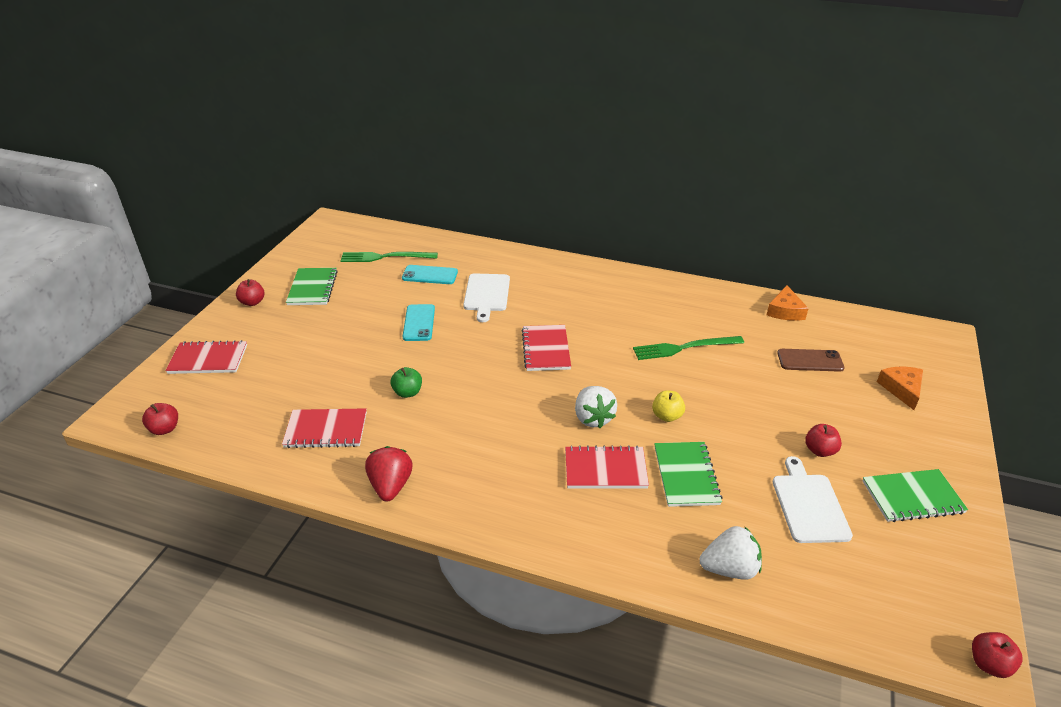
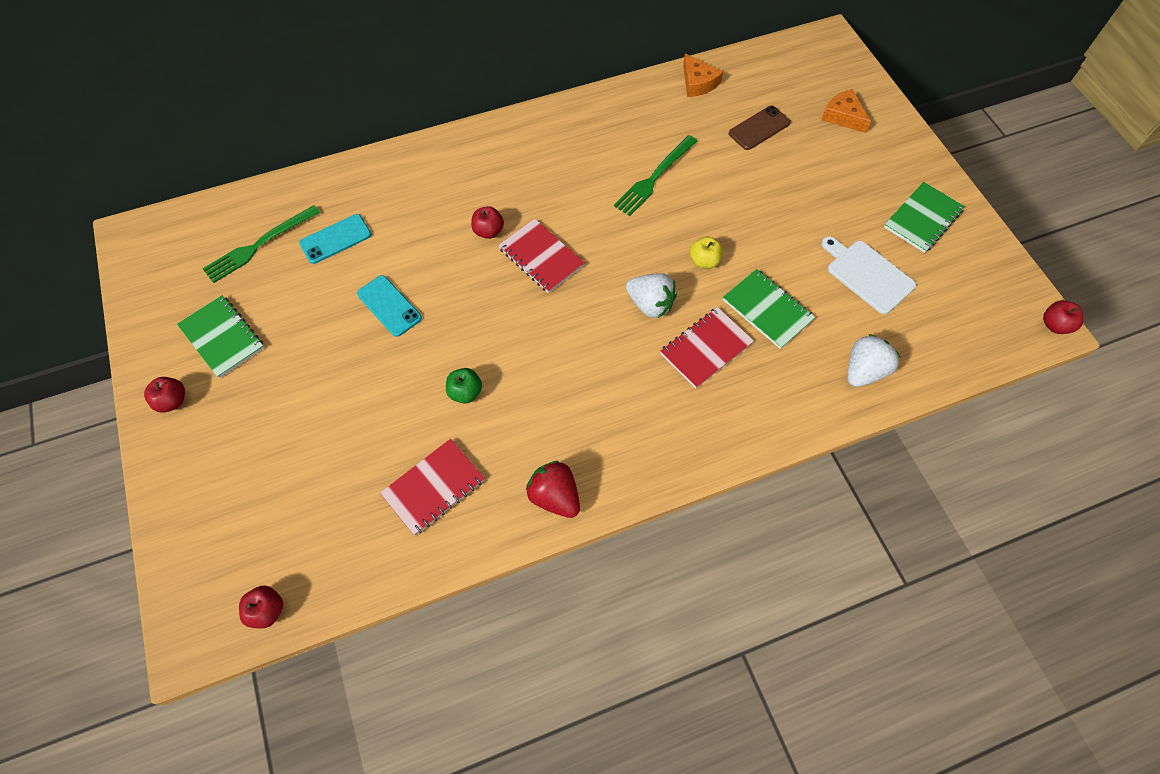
camera: 40 degrees left, 25 degrees up
red notebook [165,340,247,374] -> none
white cutting board [463,273,510,322] -> none
red apple [805,424,842,457] -> red apple moved to [471,206,504,239]

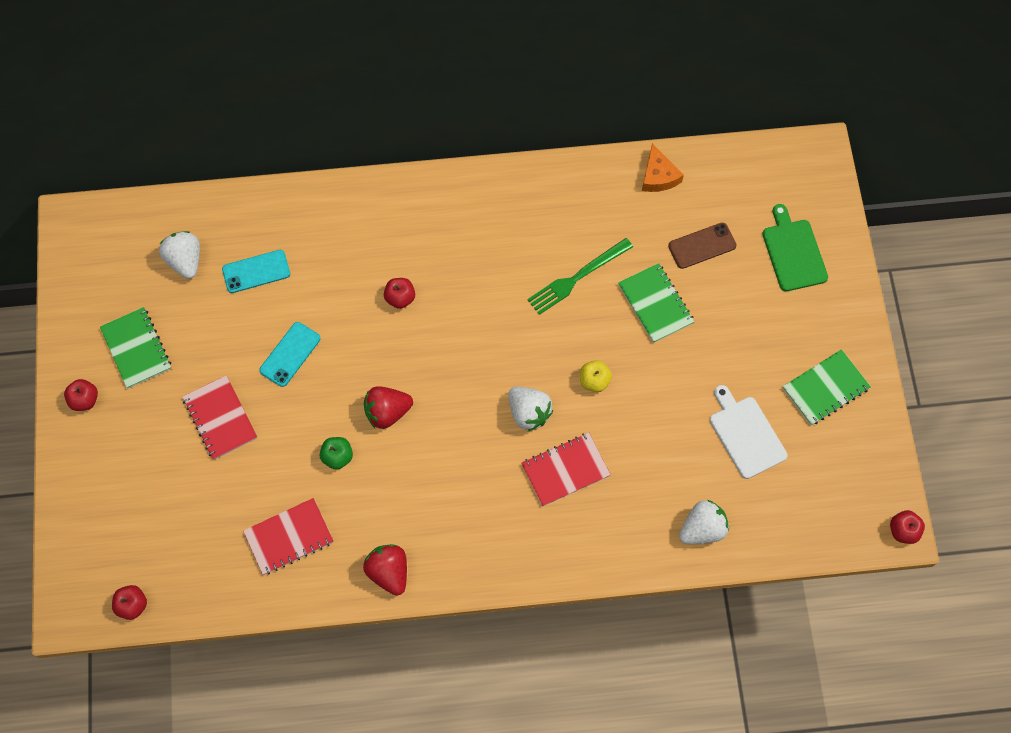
camera: 15 degrees right, 5 degrees up
green fork [203,205,320,283] -> white strawberry [159,231,200,279]
turquoise phone [357,275,422,337] -> turquoise phone turned 60 degrees clockwise [259,322,321,387]
red notebook [498,218,585,293] -> red notebook moved to [182,375,257,460]
green notebook [723,269,815,349] -> green notebook moved to [618,263,695,343]
orange cheese [821,89,871,133] -> green cutting board [762,204,828,291]
none -> red strawberry [364,386,413,429]

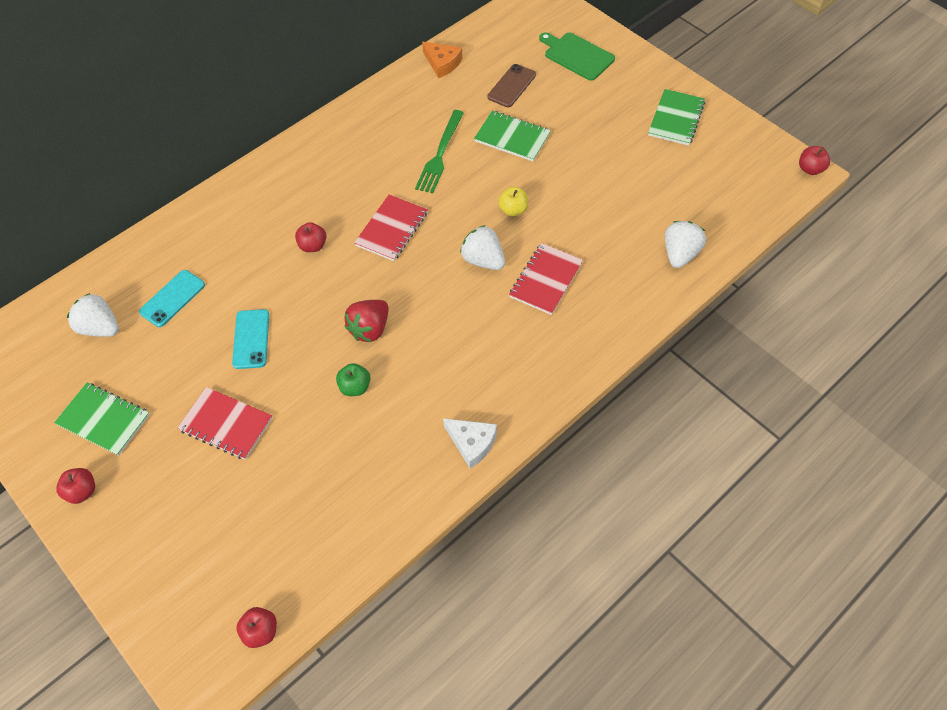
camera: 35 degrees left, 10 degrees down
red notebook [243,498,333,575] -> red notebook moved to [354,194,428,261]
red strawberry [363,544,407,596] -> white cheese [443,418,497,469]
white strawberry [508,387,553,431] -> white strawberry turned 150 degrees counterclockwise [460,225,505,270]
white cutting board [710,385,788,479] -> none

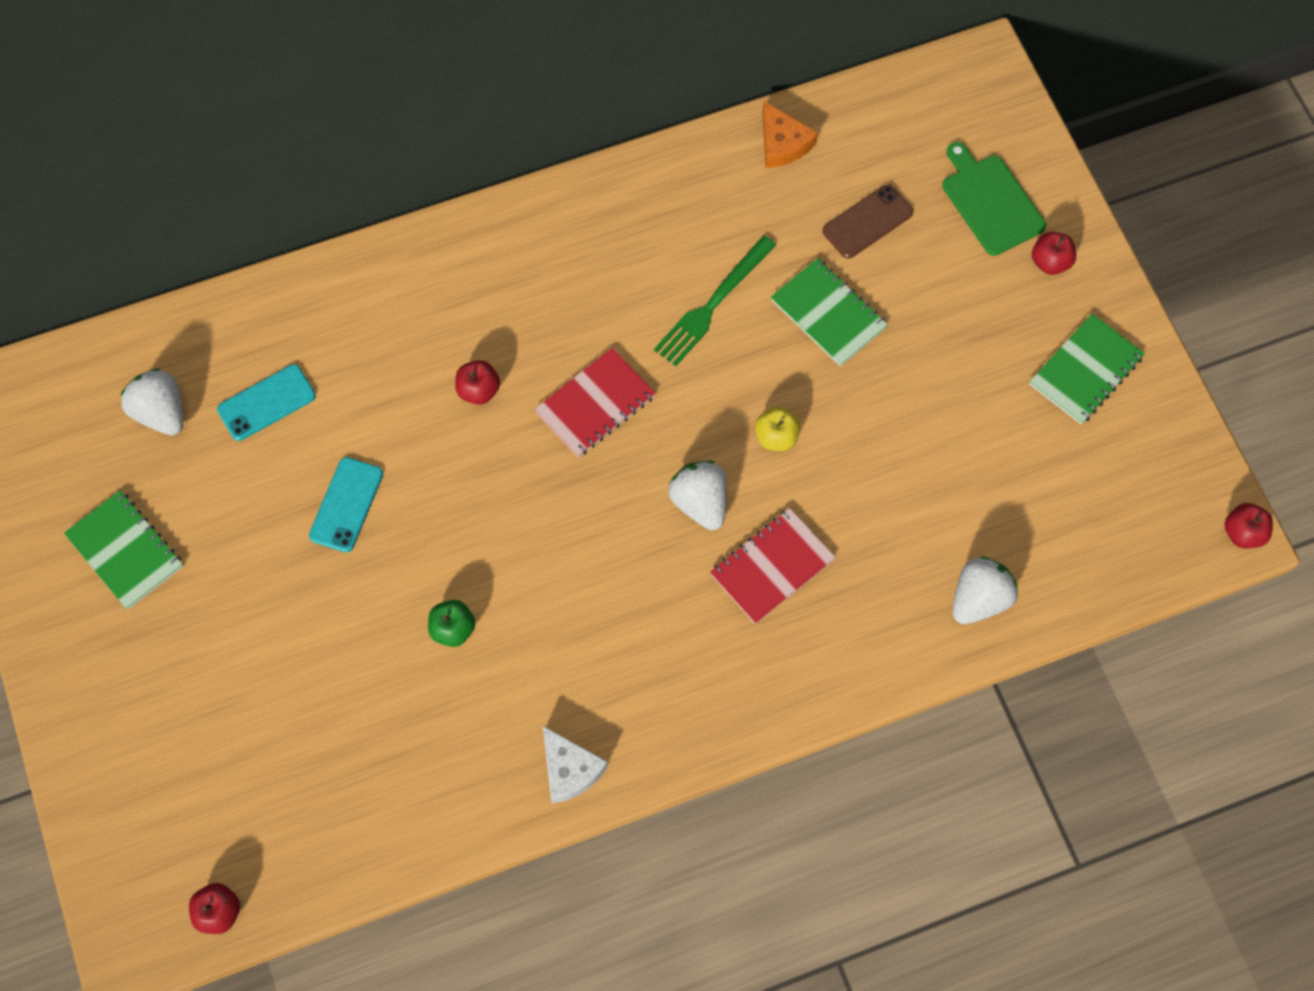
camera: 20 degrees right, 10 degrees up
red apple [56,468,95,504] -> red apple moved to [1032,232,1076,275]
red notebook [178,387,272,460] -> none
red strawberry [344,300,388,342] -> none

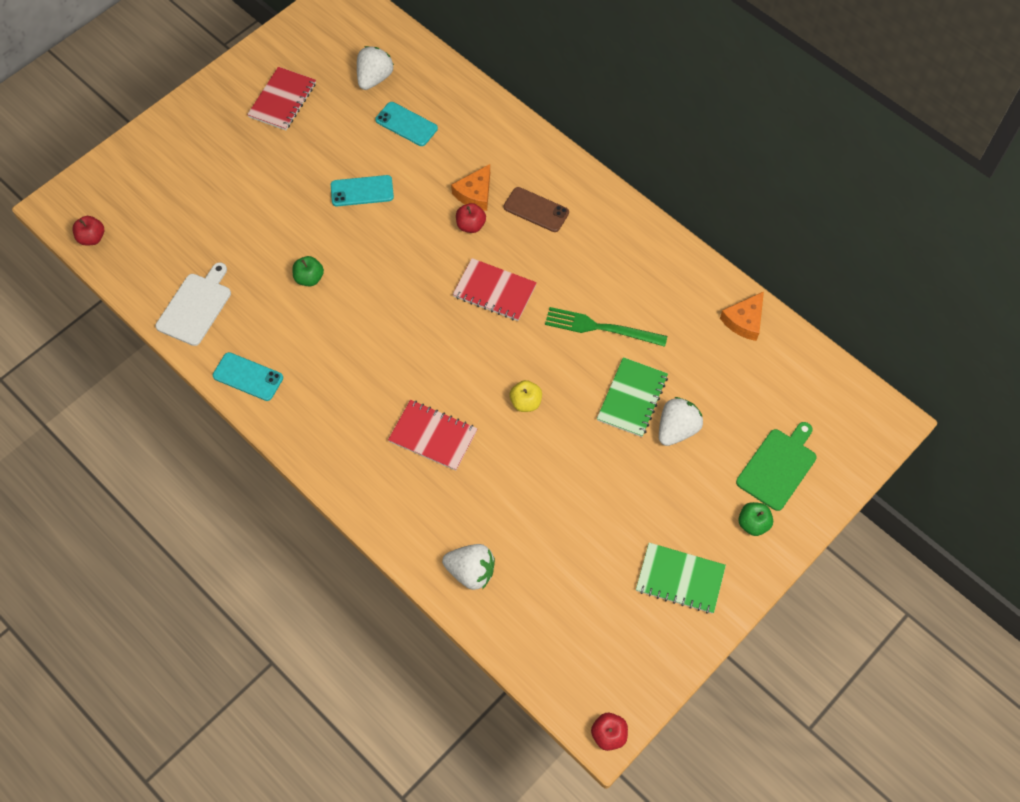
camera: 65 degrees right, 5 degrees down
green notebook [64,490,183,609] -> red notebook [247,67,316,130]
white cheese [543,726,608,804] -> turquoise phone [213,352,283,401]
white strawberry [668,461,727,530] -> white strawberry moved to [659,397,703,446]
brown phone [822,184,913,259] -> brown phone moved to [504,187,569,232]
red apple [1032,232,1076,275] -> green apple [738,502,773,536]
none -> white cutting board [155,262,231,346]
none -> orange cheese [451,164,490,211]

